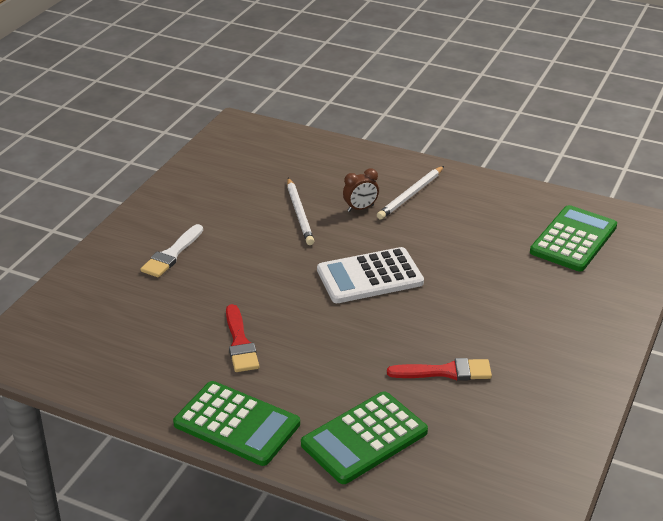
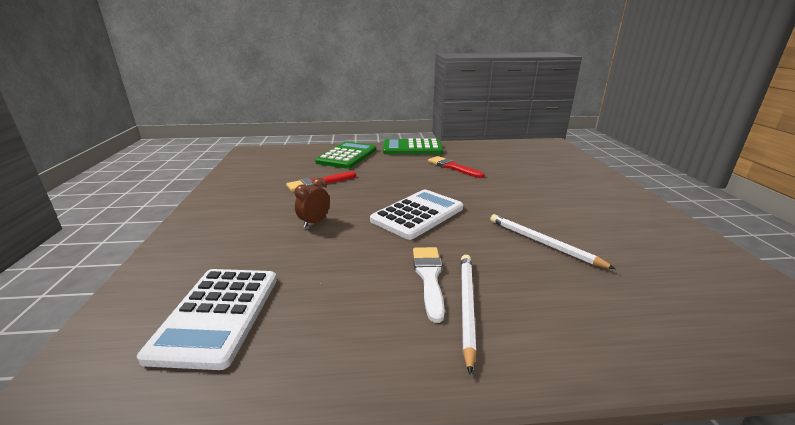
camera: 150 degrees right, 10 degrees down
white brush [140,224,203,278] -> white brush moved to [413,247,445,323]
brown clock [343,168,379,212] -> brown clock moved to [294,178,330,228]
green calculator [530,205,617,272] -> white calculator [137,269,277,370]

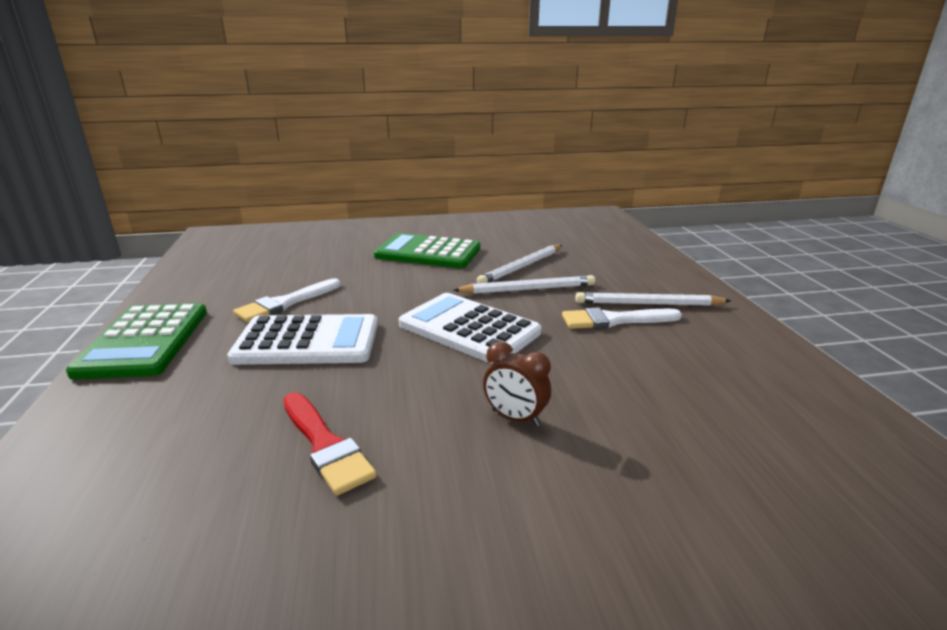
camera: 95 degrees left, 0 degrees up
white calculator [137,269,277,370] -> white calculator moved to [227,314,378,365]
green calculator [315,142,376,169] -> green calculator moved to [374,233,480,268]
red brush [428,156,485,178] -> white brush [233,278,340,323]
none -> white pencil [453,275,595,294]

